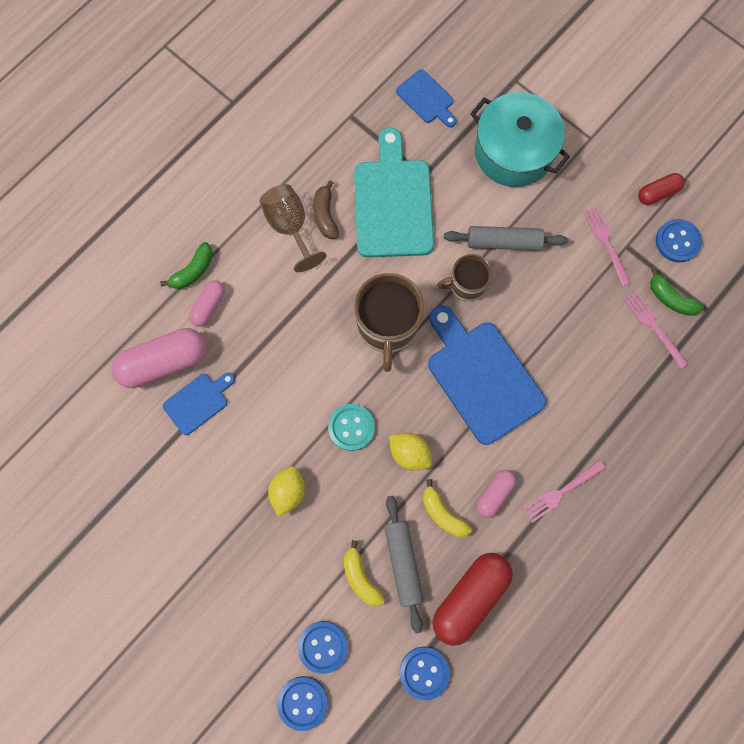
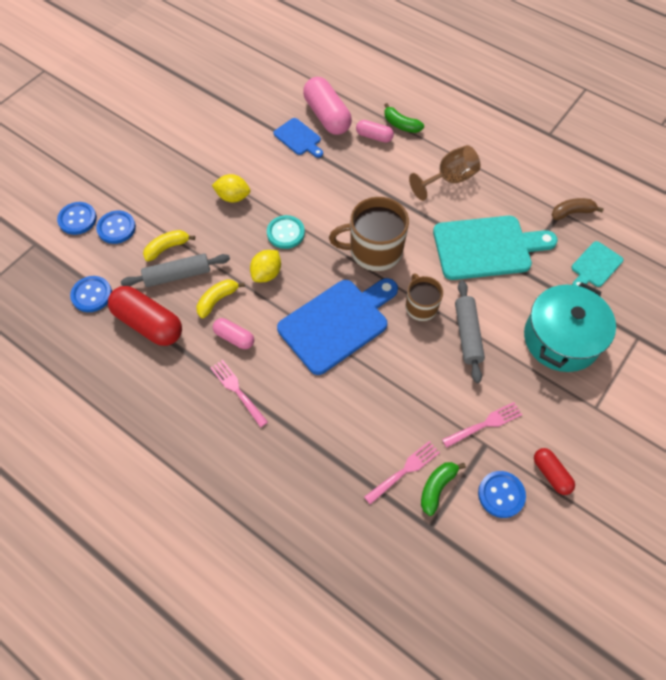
camera: 85 degrees right, 15 degrees down
brown banana [313,180,339,239] -> brown banana moved to [552,198,604,220]
blue cutting board [396,69,457,127] -> turquoise cutting board [571,241,623,287]

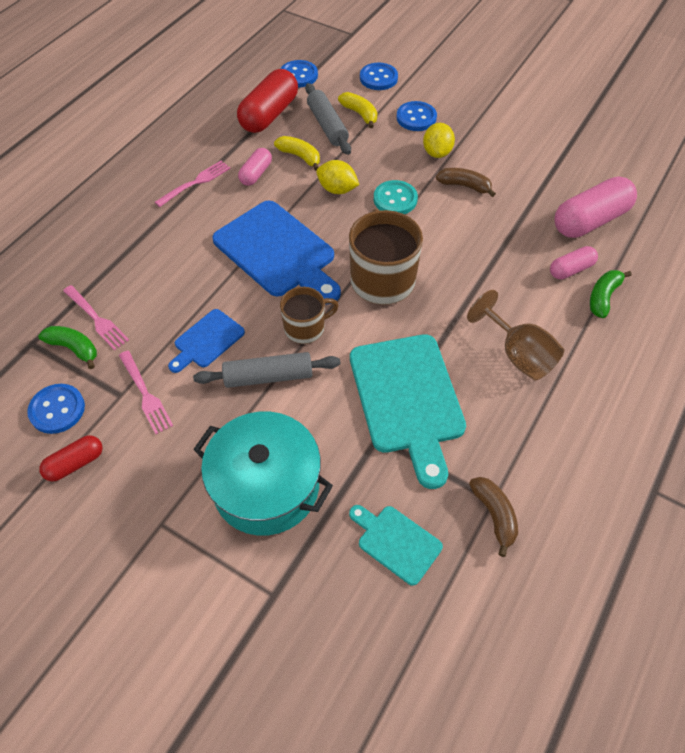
camera: 85 degrees right, 5 degrees down
blue button [57,202,97,235] -> blue button moved to [396,101,437,131]
blue cutting board [273,118,323,158] -> blue cutting board moved to [168,309,245,373]
pink capsule [356,120,394,143] -> pink capsule turned 45 degrees clockwise [550,246,598,279]
none -> brown banana [436,168,496,197]

